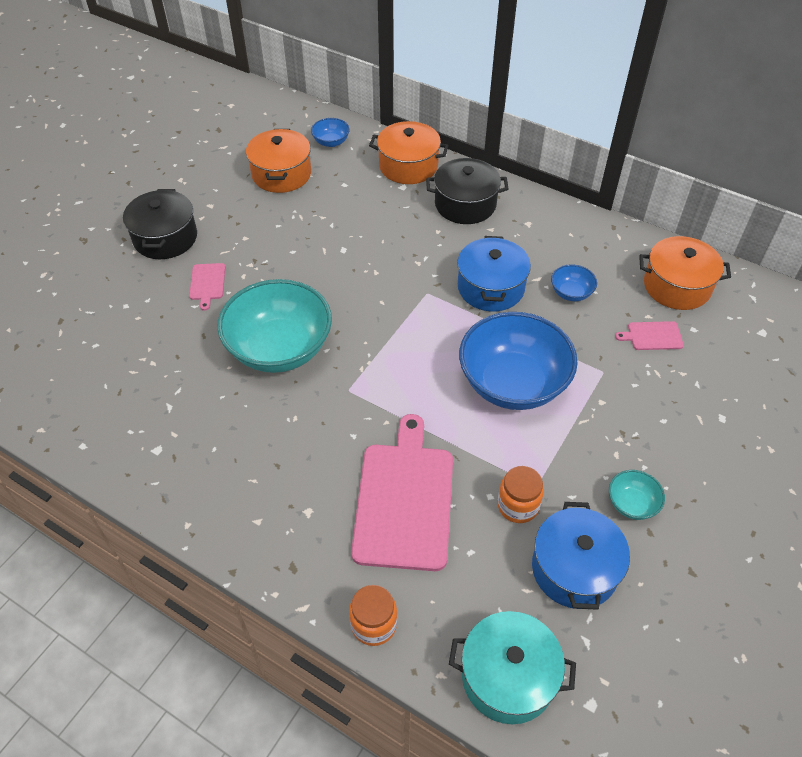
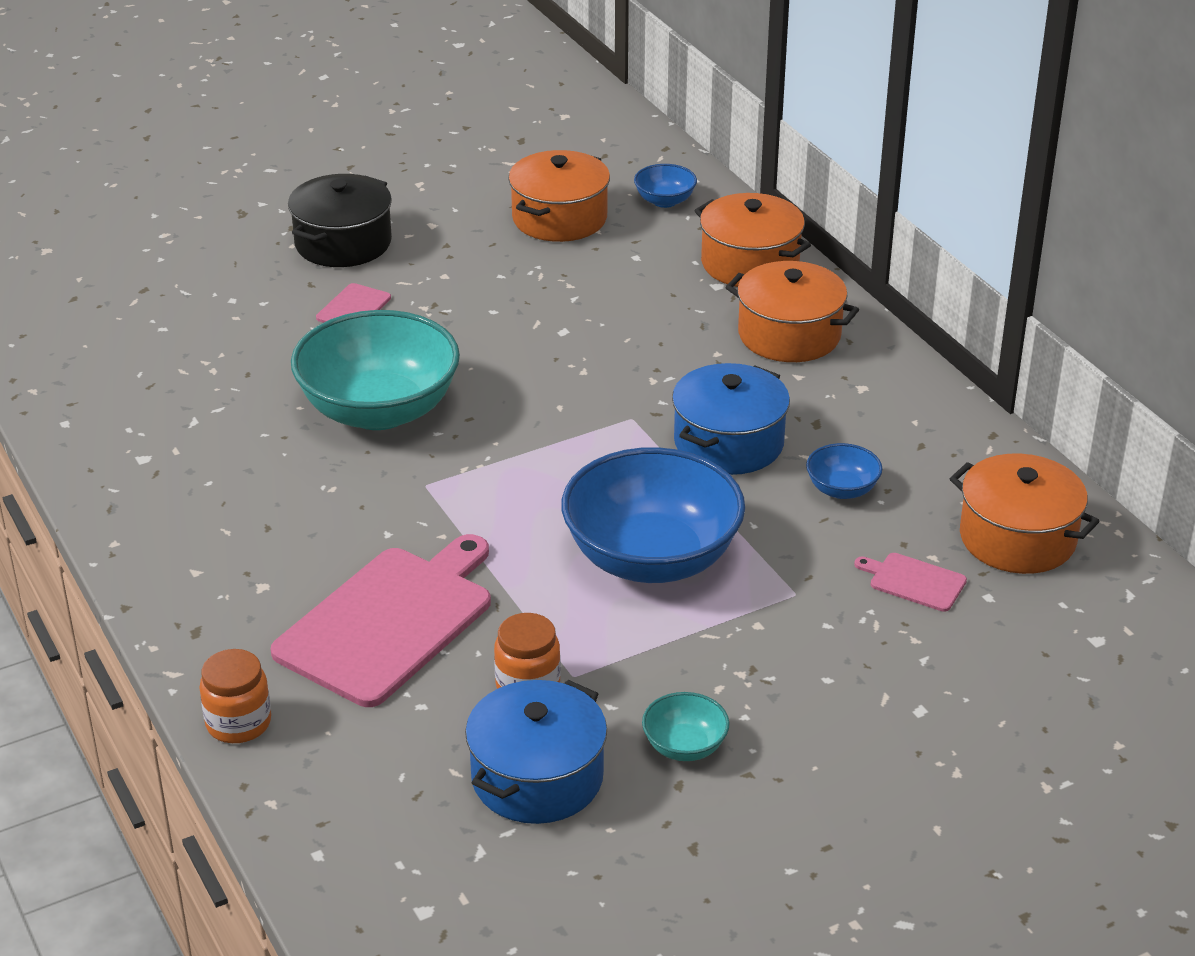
camera: 30 degrees right, 15 degrees down
black pot [426,158,509,224] -> orange pot [725,261,859,362]
turquoise pot [449,611,576,724] -> none

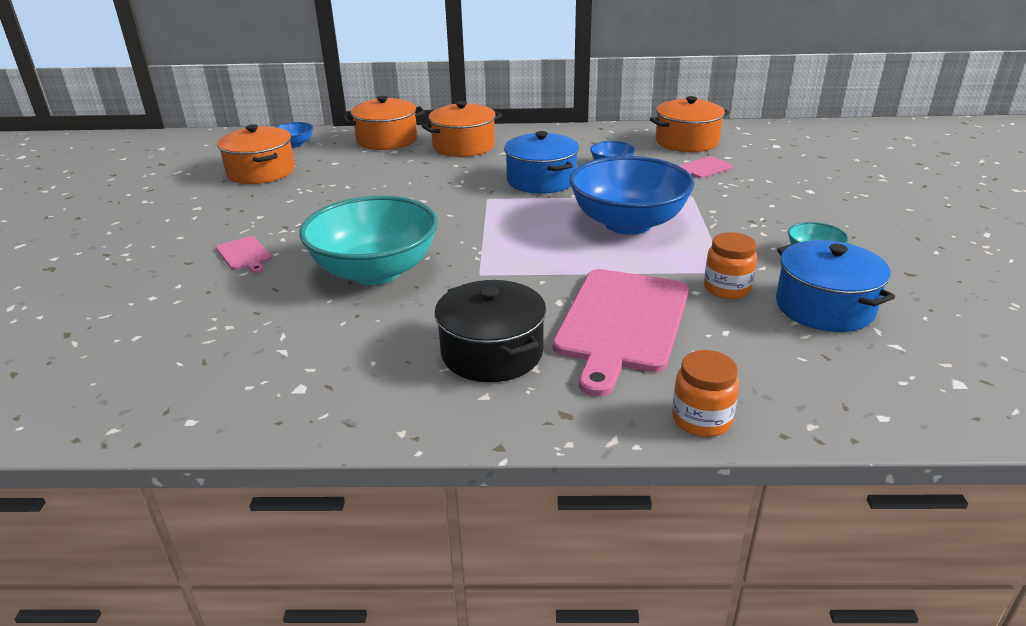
camera: 60 degrees left, 5 degrees down
pink cutting board [271,534,491,707] -> pink cutting board turned 135 degrees counterclockwise [553,269,689,397]
black pot [288,174,392,267] -> black pot moved to [434,280,546,382]

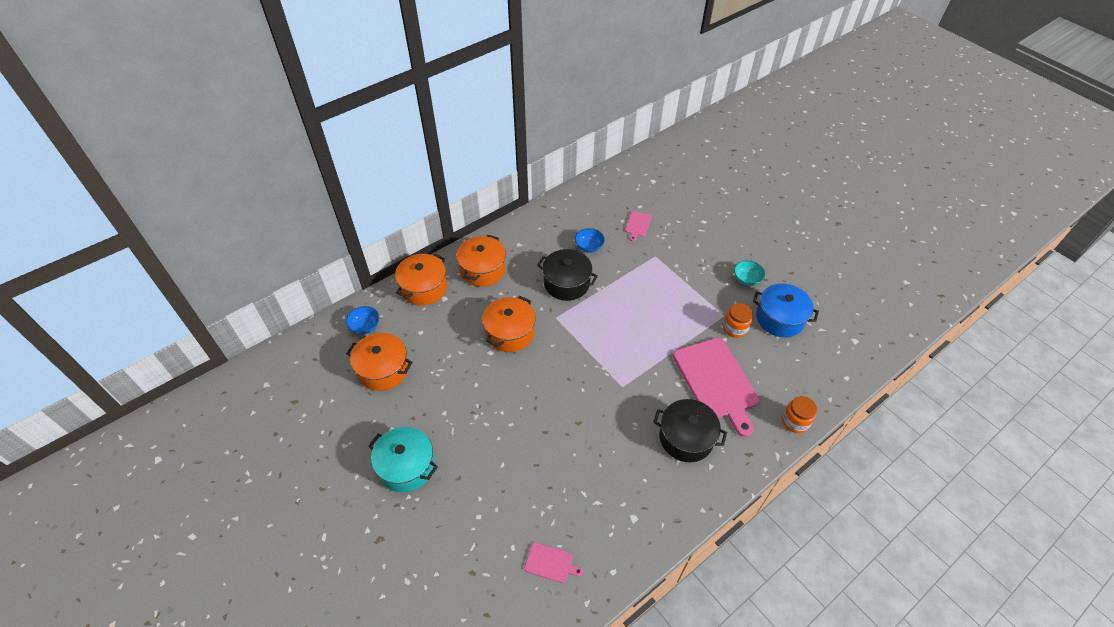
camera: 40 degrees left, 20 degrees up
pink cutting board [216,236,272,273] -> pink cutting board moved to [524,543,583,583]
turquoise bowl [299,196,438,285] -> none
blue pot [504,131,579,194] -> black pot [537,249,598,301]
blue bowl [569,156,694,234] -> none
orange pot [650,96,729,152] -> orange pot moved to [482,296,536,352]
none -> turquoise pot [368,427,438,492]

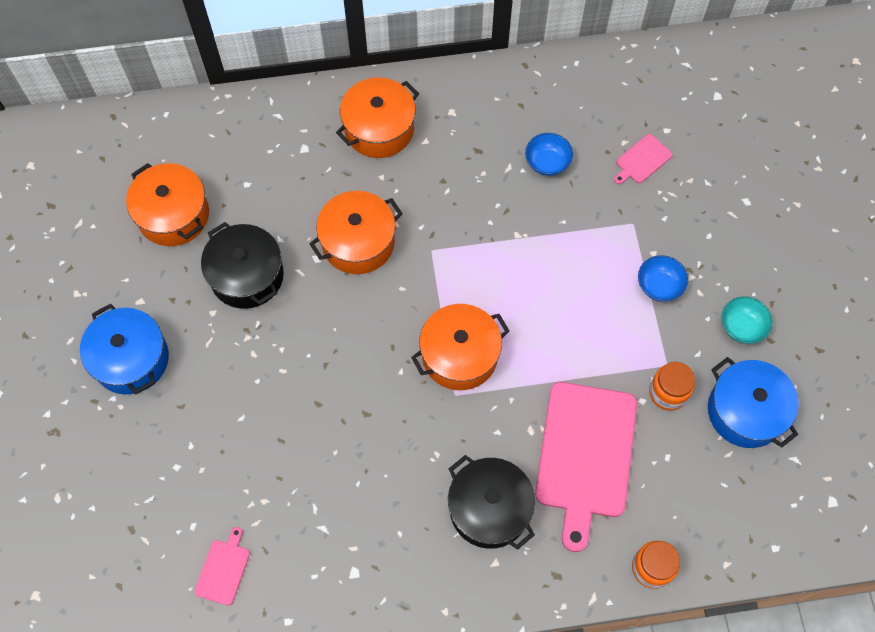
camera: 30 degrees right, 15 degrees up
blue bowl [346,306,379,334] -> blue bowl moved to [638,255,688,301]
turquoise pot [368,427,438,492] -> blue pot [80,304,169,395]
orange pot [395,253,447,306] -> orange pot moved to [411,304,509,390]
pink cutting board [524,543,583,583] -> pink cutting board turned 120 degrees counterclockwise [194,527,250,606]
black pot [537,249,598,301] -> black pot moved to [201,222,284,309]

